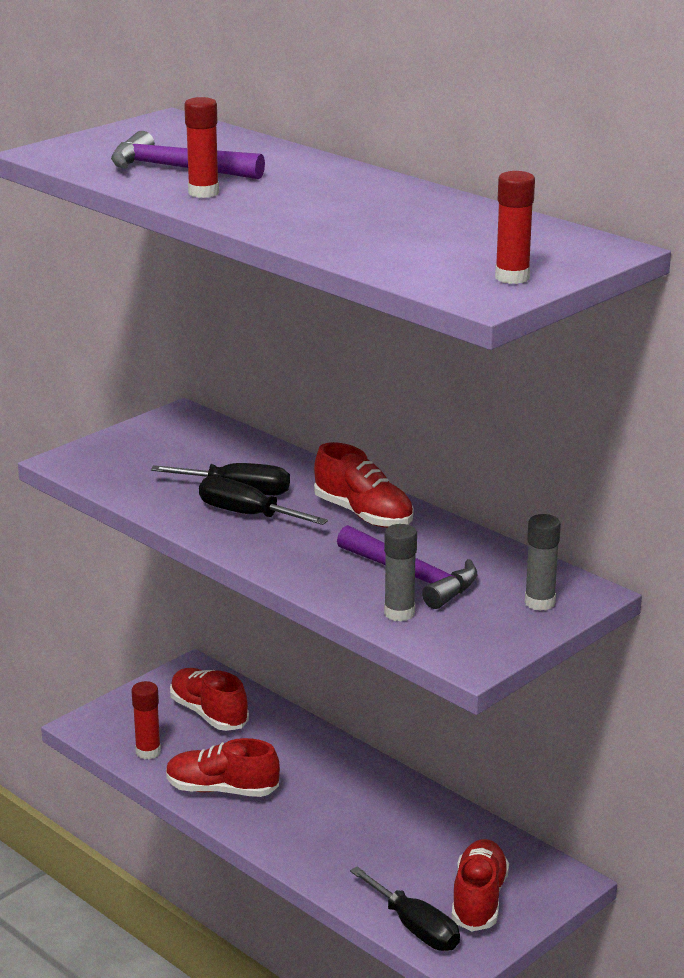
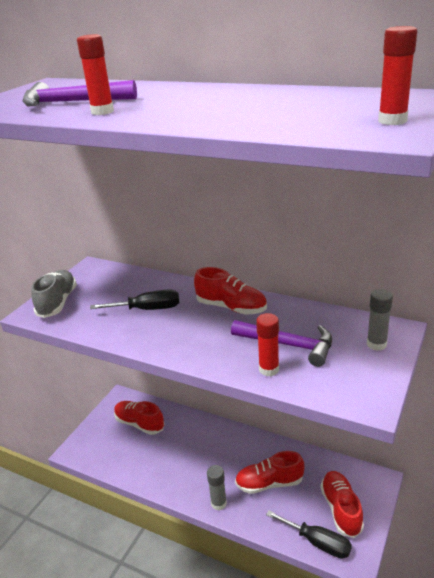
camera: 15 degrees left, 5 degrees up
red glue stick [131,681,161,760] -> red glue stick moved to [256,313,279,376]
red shoe [166,738,280,797] -> red shoe moved to [235,451,304,494]
black screwdriver [199,476,328,525] -> none
grey glue stick [384,524,417,622] -> grey glue stick moved to [207,465,227,511]
none -> grey shoe [31,270,77,318]

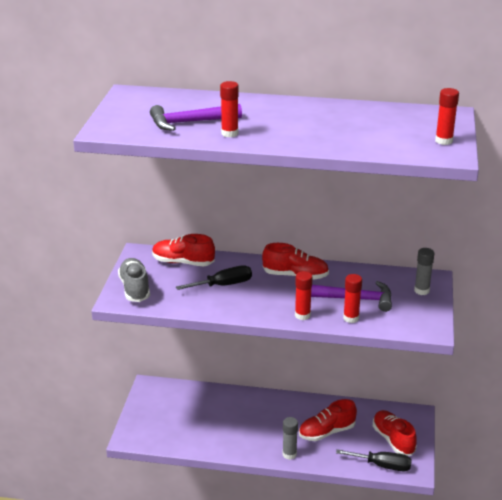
camera: 20 degrees left, 0 degrees up
red shoe [114,401,164,435] -> red shoe moved to [152,234,215,267]
none -> red glue stick [295,271,313,320]

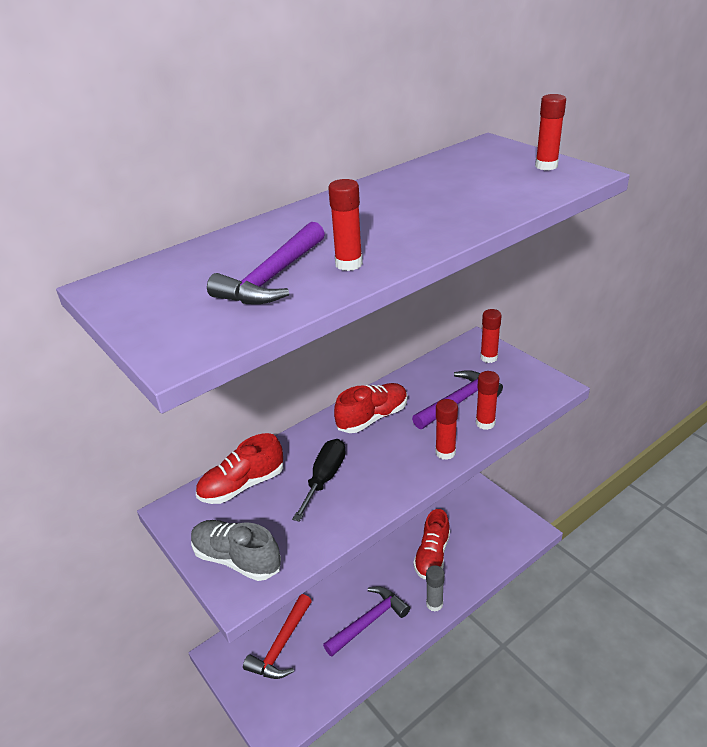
camera: 45 degrees left, 5 degrees up
black screwdriver [336,449,412,471] -> none
red shoe [373,410,417,456] -> none
grey glue stick [414,248,434,295] -> red glue stick [480,309,502,363]
none -> red hammer [243,594,312,679]
none -> purple hammer [323,586,410,657]

